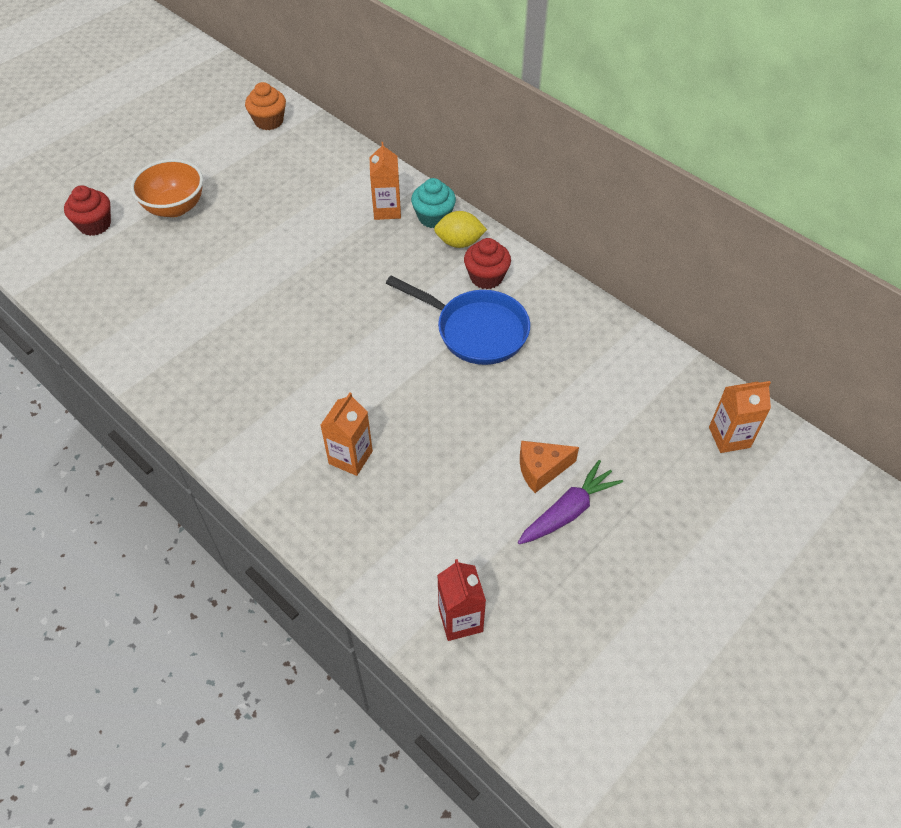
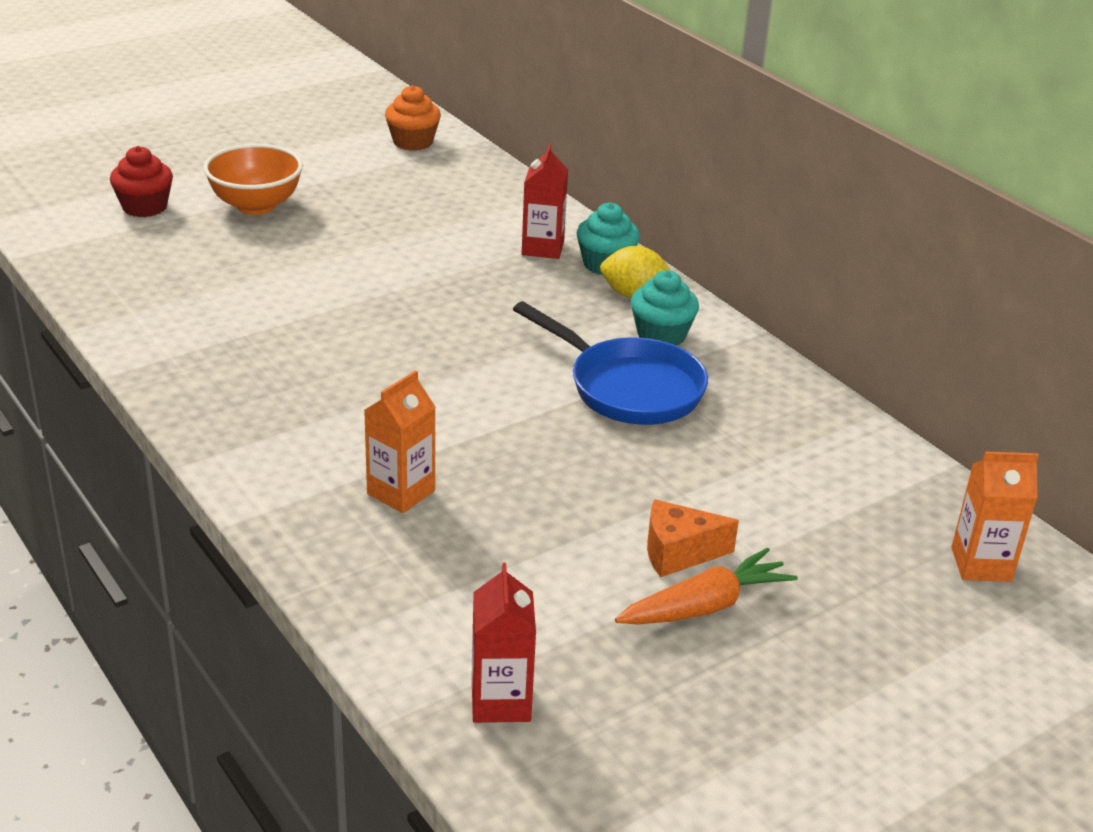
camera: 10 degrees right, 20 degrees down
orange carton [370,142,401,220] -> red carton [522,144,568,259]
red cupcake [464,238,511,289] -> turquoise cupcake [631,270,699,345]
purple carrot [518,460,623,544] -> orange carrot [615,548,798,625]

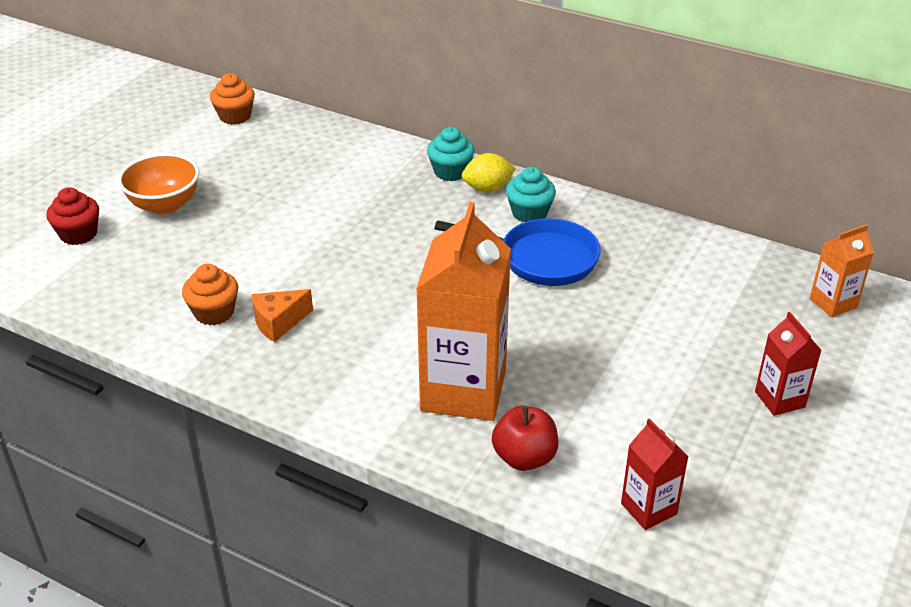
camera: 25 degrees left, 5 degrees up
orange carton [364,370,436,513] -> orange carton [416,202,511,421], size x2.05
red carton [522,144,568,259] -> red carton moved to [755,312,822,416]
orange carrot [615,548,798,625] -> none
orange cheese [647,499,739,577] -> orange cheese moved to [252,289,313,342]
none -> orange cupcake [182,264,238,325]
none -> red apple [492,406,558,471]

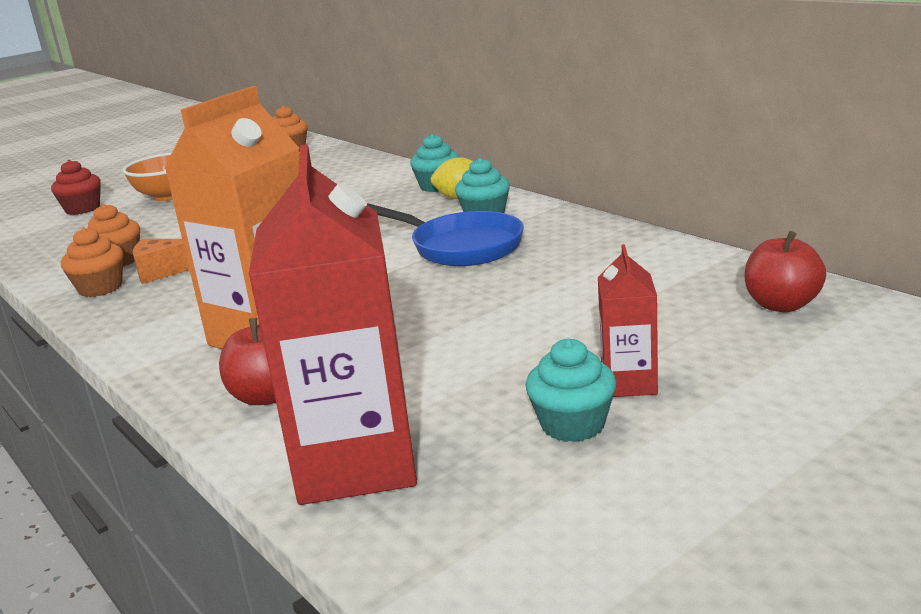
camera: 25 degrees right, 15 degrees down
red carton [621,418,688,530] -> red carton [248,144,417,505], size x2.05
orange carton [810,224,874,317] -> red apple [745,231,826,312]
none -> orange cupcake [61,227,123,297]
none -> turquoise cupcake [526,339,616,442]

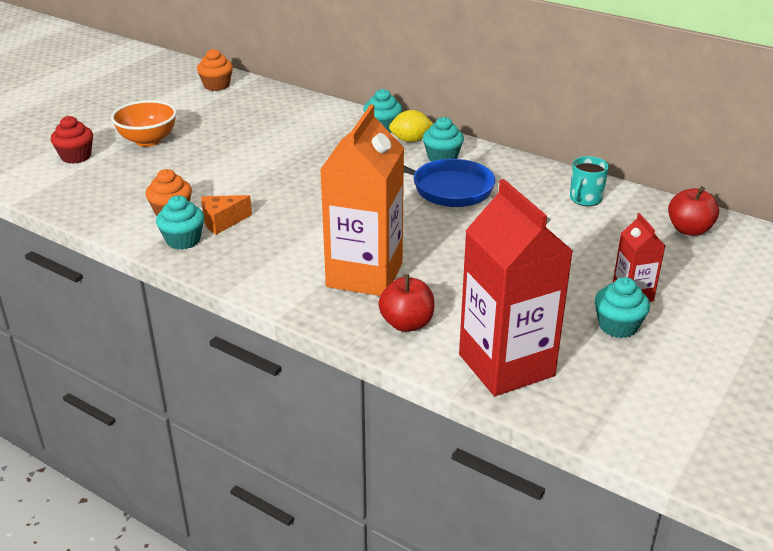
camera: 20 degrees left, 10 degrees up
orange cupcake [61,227,123,297] -> turquoise cupcake [156,195,204,250]
none -> turquoise mug [570,156,609,206]

